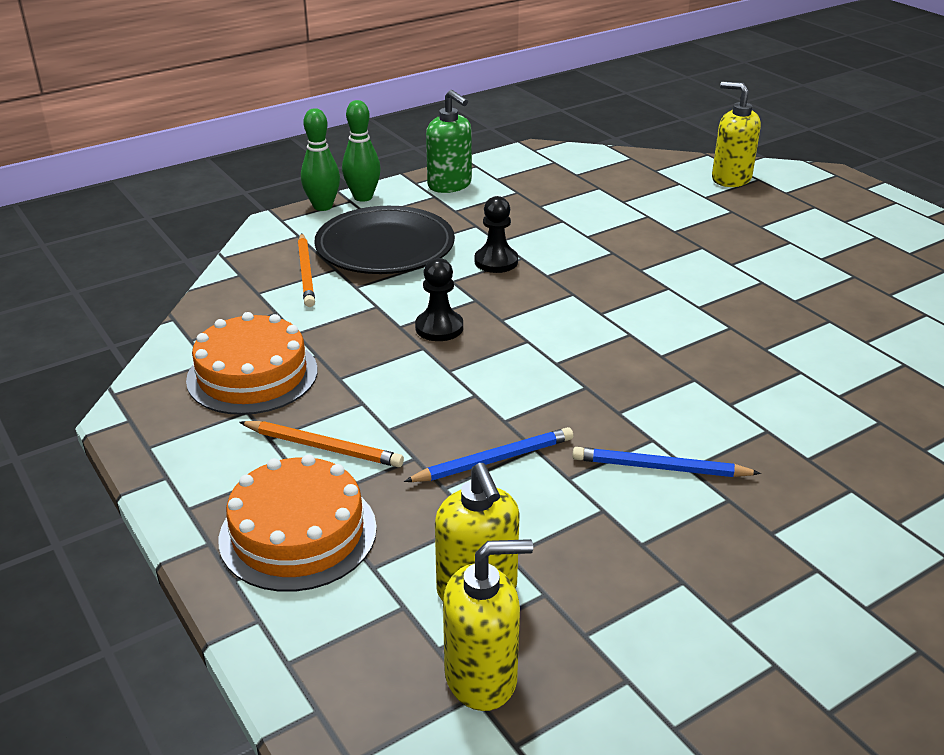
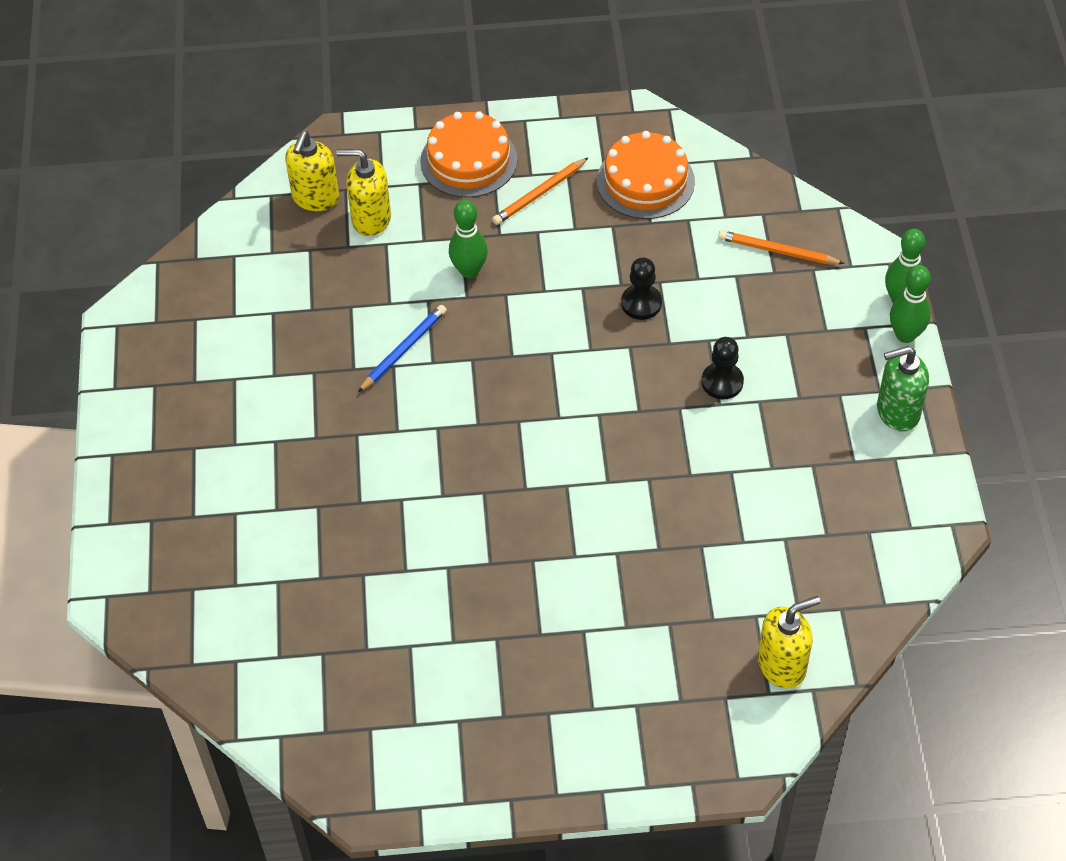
camera: 120 degrees right, 20 degrees up
black plate [314,206,455,274] -> none
blue pencil [404,427,573,482] -> green bowling pin [449,200,488,278]

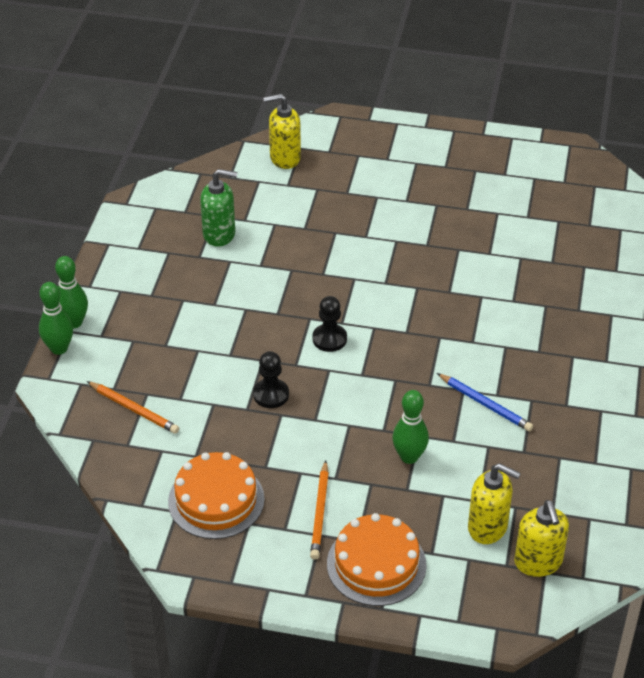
camera: 165 degrees left, 10 degrees down
yellow soap dispenser [285,131,339,211] -> yellow soap dispenser turned 135 degrees clockwise [514,500,569,577]
blue pencil [358,305,447,392] -> blue pencil turned 105 degrees counterclockwise [437,373,533,431]
orange pencil [492,157,589,225] -> orange pencil turned 120 degrees clockwise [310,460,329,560]
black pawn [702,337,744,399] -> black pawn moved to [313,296,347,352]
green soap dispenser [877,346,929,432] -> green soap dispenser moved to [200,169,237,247]

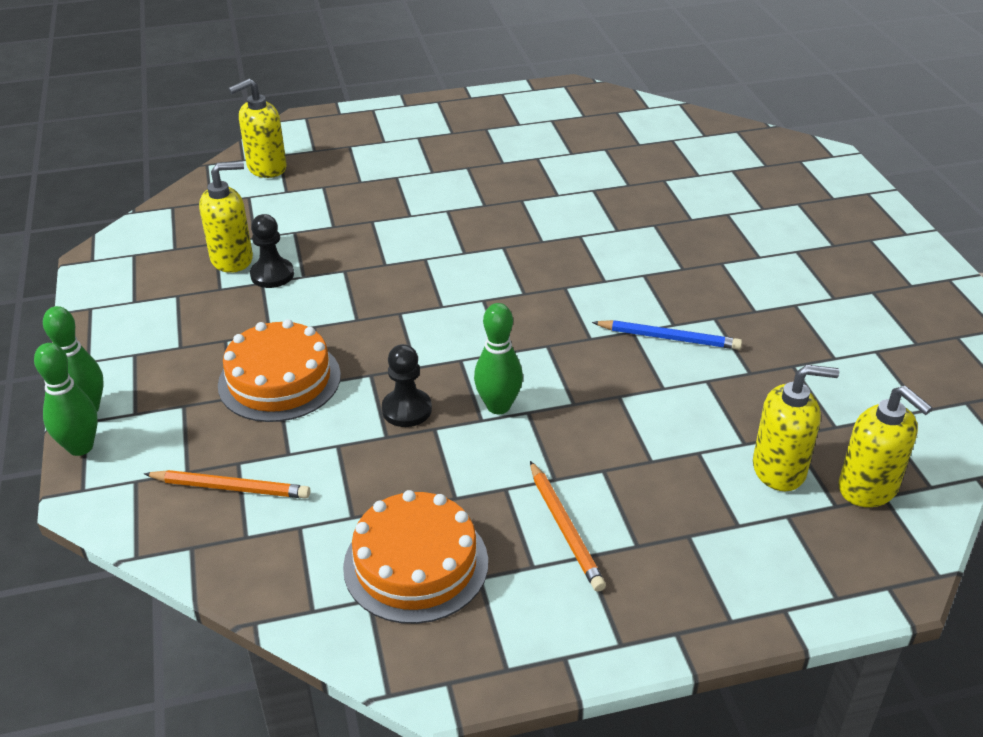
camera: 25 degrees left, 5 degrees down
green soap dispenser [200,169,237,247] -> yellow soap dispenser [199,161,253,273]
black pawn [313,296,347,352] -> black pawn moved to [250,214,294,288]
orange cake [327,513,427,606] -> orange cake moved to [218,319,341,422]
green bowling pin [392,390,429,464] -> green bowling pin moved to [474,303,523,414]

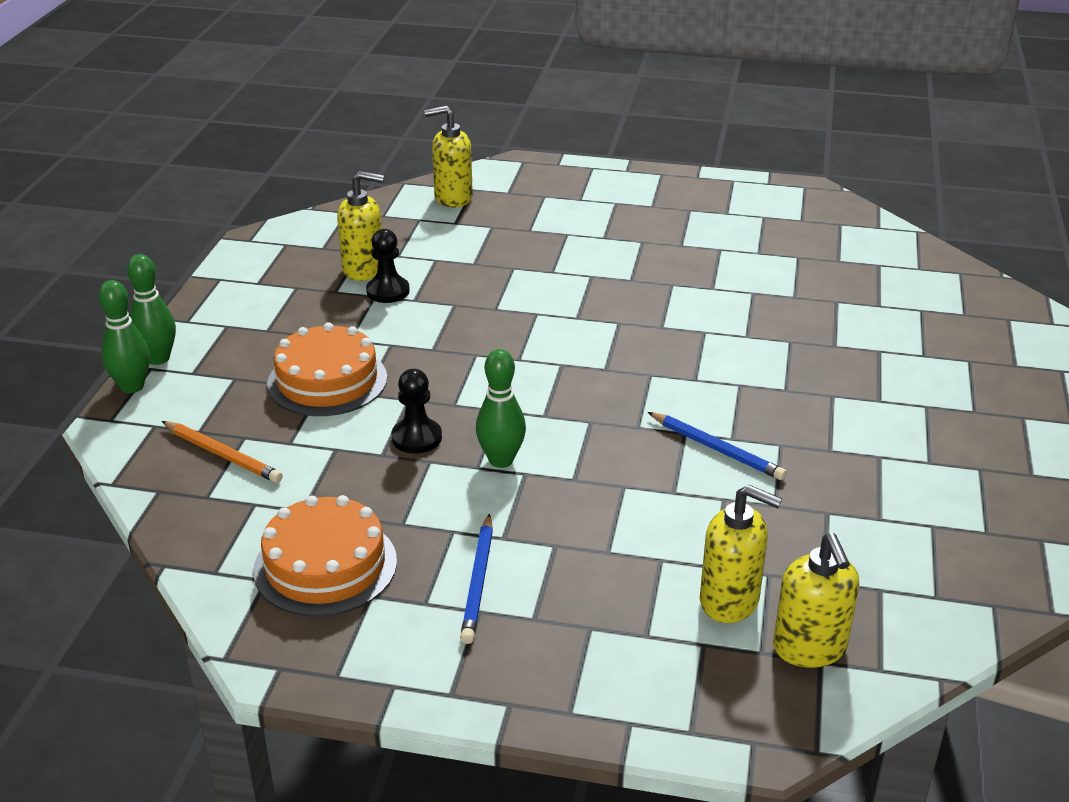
camera: 25 degrees right, 5 degrees down
orange pencil [530,461,606,592] -> blue pencil [460,514,493,644]

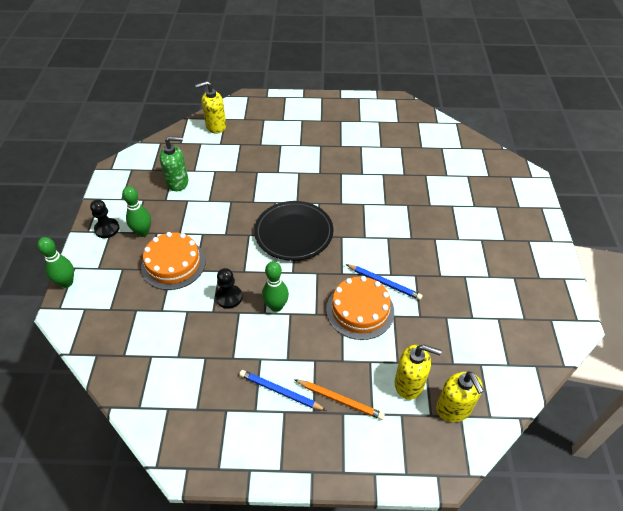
camera: 10 degrees left, 15 degrees up
green bowling pin [127,254,176,365] -> green bowling pin moved to [122,186,151,237]
orange pencil [162,421,283,483] -> orange pencil moved to [294,379,385,420]
orange cake [253,495,397,617] -> orange cake moved to [326,276,394,340]
yellow soap dispenser [337,171,384,281] -> green soap dispenser [160,136,188,191]
black pawn [366,229,410,303] -> black pawn moved to [90,200,119,238]
blue pencil [460,514,493,644] -> blue pencil turned 120 degrees clockwise [239,370,327,411]
none -> black plate [254,201,334,261]

